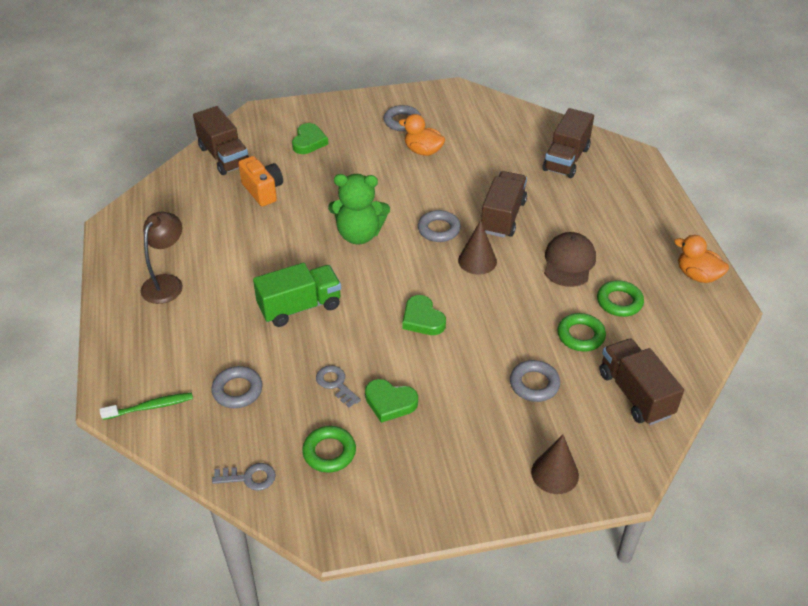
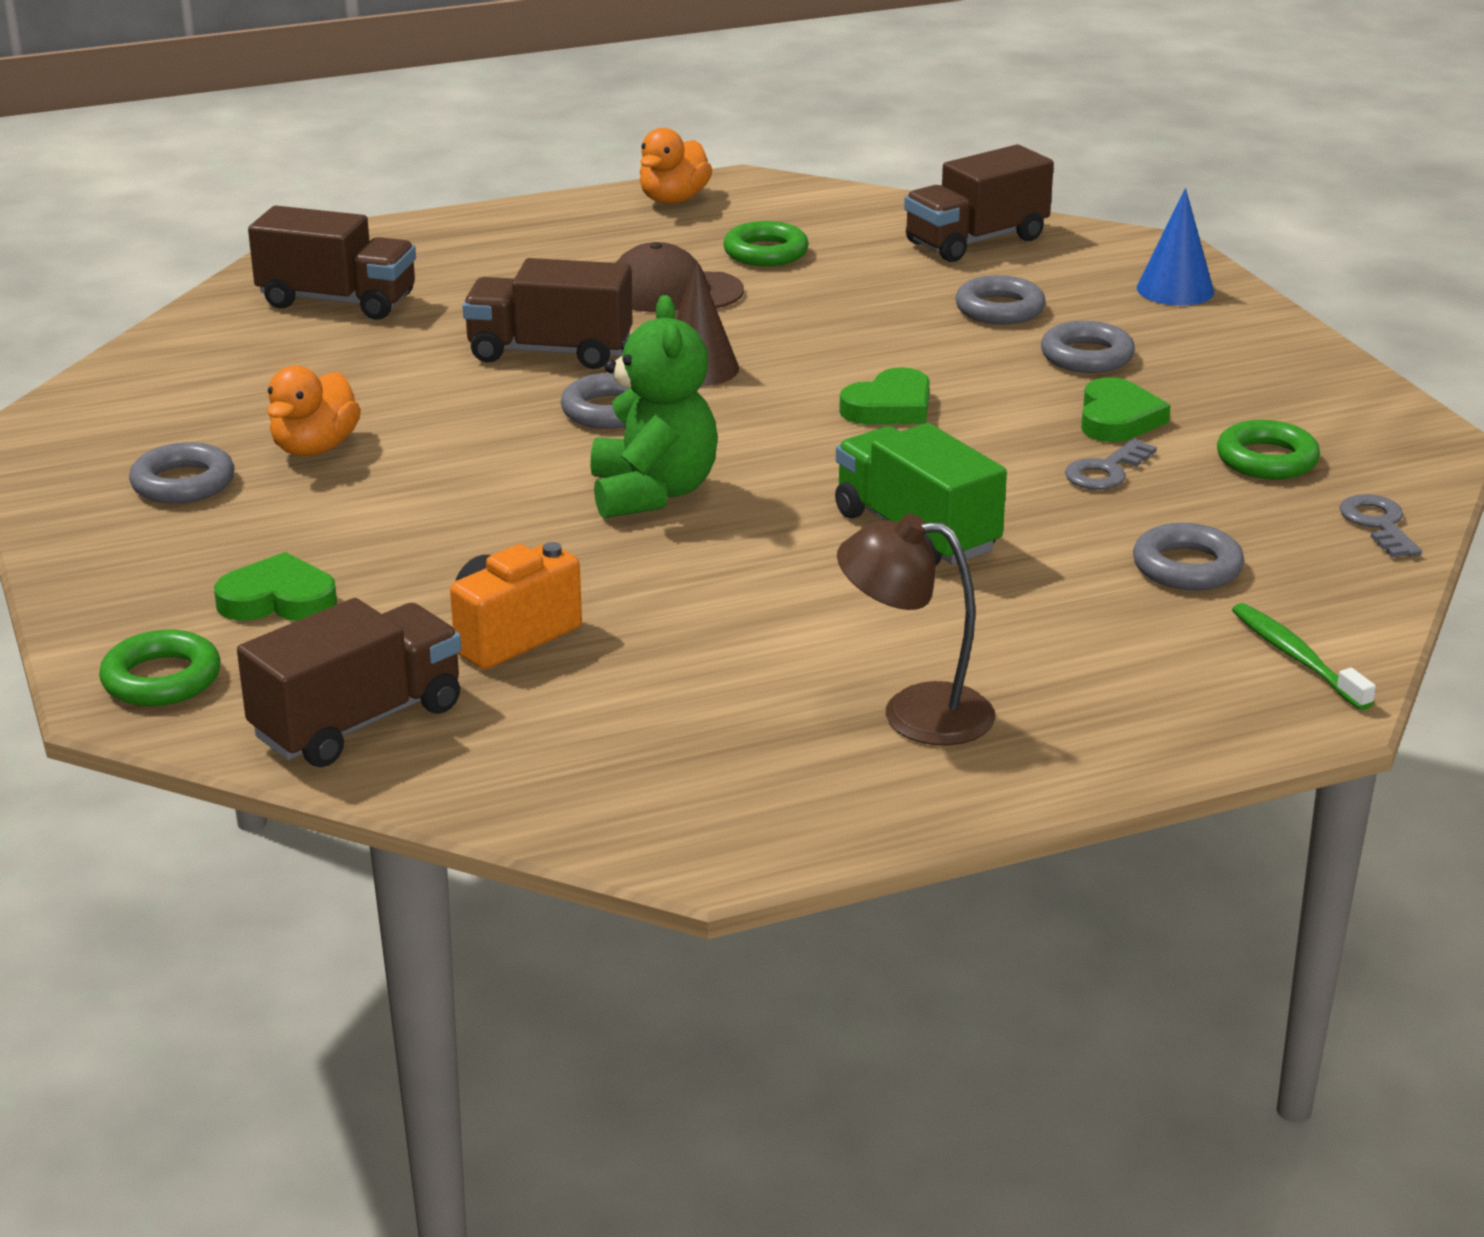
camera: 100 degrees left, 15 degrees down
brown cone [531,435,579,494] -> blue cone [1136,188,1214,306]
green ring [557,313,606,351] -> green ring moved to [99,630,221,706]
none -> grey ring [1041,321,1135,373]

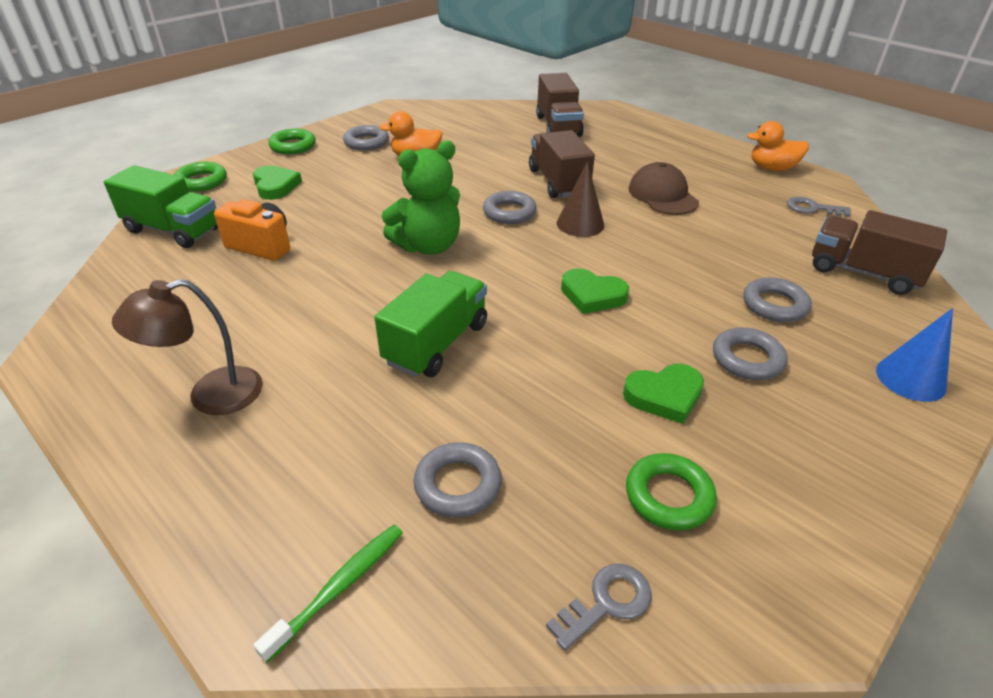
camera: 65 degrees right, 10 degrees up
brown truck [237,598,461,767] -> green truck [104,165,218,248]
green ring [723,221,809,266] -> green ring moved to [268,128,316,155]
brown lamp [837,514,995,746] -> brown lamp turned 105 degrees counterclockwise [112,279,263,415]
grey key [1065,438,1157,490] -> grey key moved to [787,197,851,217]

